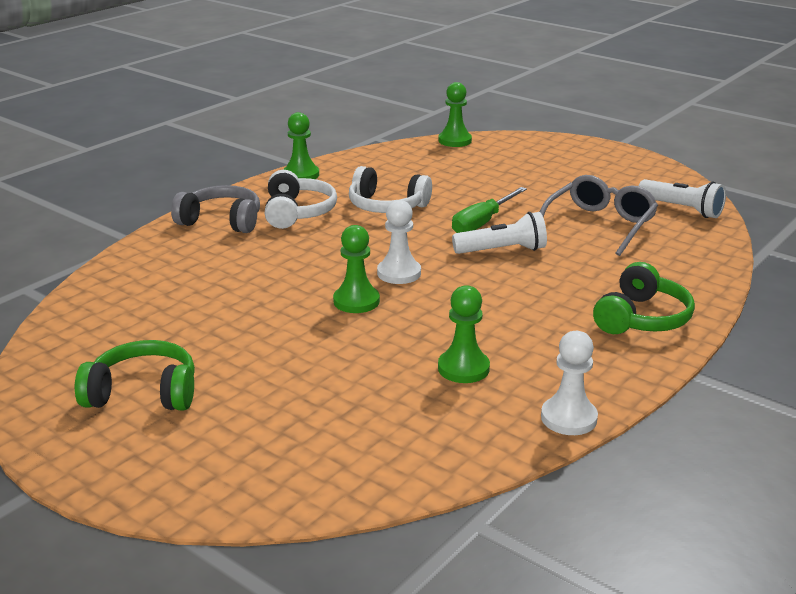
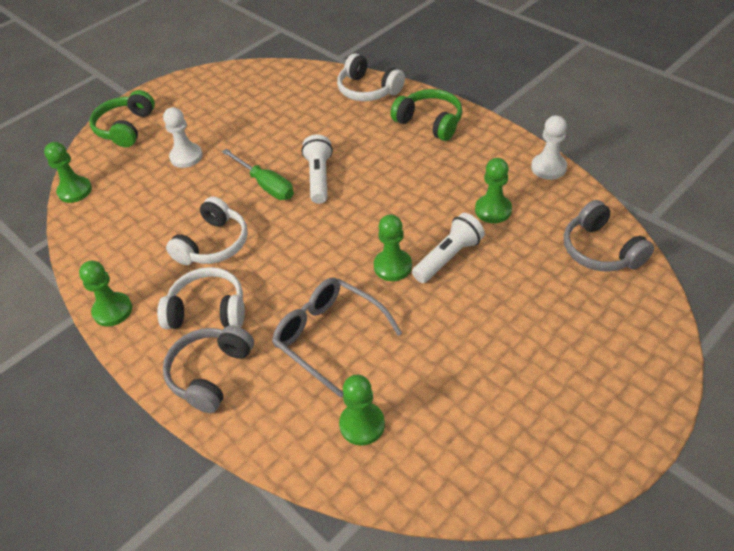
camera: 80 degrees left, 20 degrees up
green headphones [75,340,195,411] -> green headphones moved to [90,90,155,147]
white pawn [377,200,421,284] -> white pawn moved to [163,107,203,168]
grey glasses [540,175,658,256] -> grey glasses moved to [272,277,402,398]
white flashlight [639,179,726,218] -> white flashlight moved to [412,213,485,283]
none -> white headphones [337,53,405,101]
none -> green pawn [339,375,385,446]
none -> grey headphones [564,200,654,272]

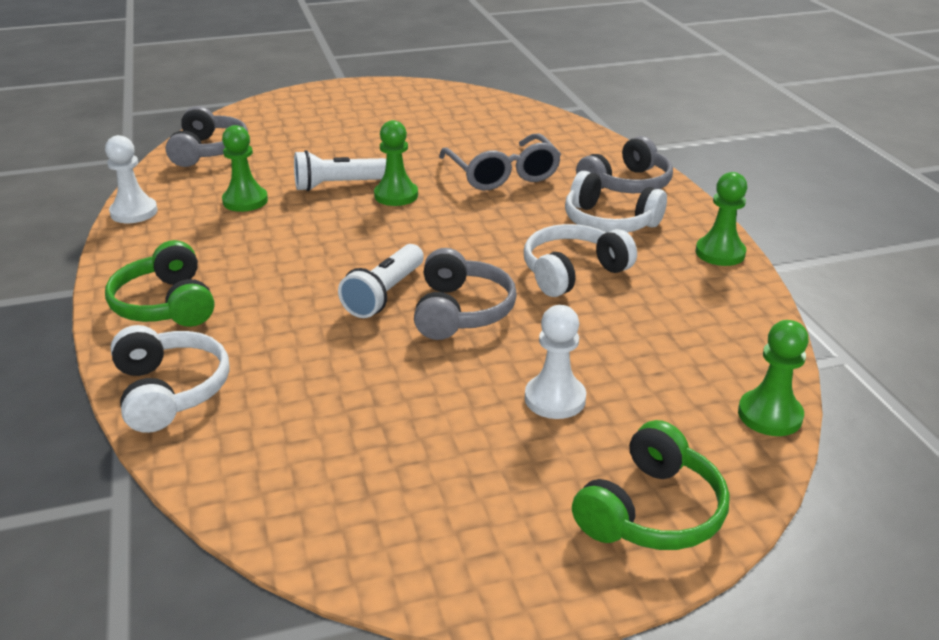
camera: 155 degrees left, 15 degrees down
green screwdriver [222,149,294,200] -> grey headphones [414,248,517,340]
green pawn [339,375,385,446] -> none

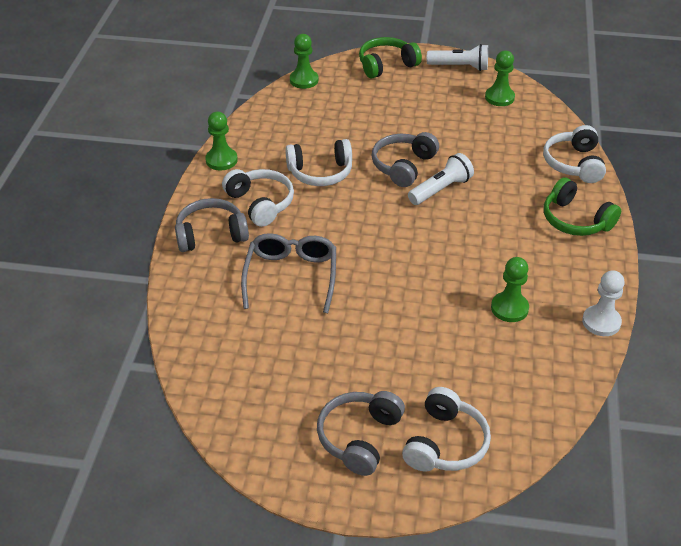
camera: 155 degrees left, 10 degrees up
green headphones [105,240,214,327] -> green headphones turned 135 degrees clockwise [544,177,621,236]
grey headphones [166,106,248,167] -> grey headphones moved to [317,391,405,476]
white flashlight [294,150,386,191] -> white flashlight moved to [427,44,488,71]
green pawn [374,120,418,206] -> green pawn moved to [485,50,515,106]
white pawn [525,305,586,419] -> none
none -> white headphones [402,387,491,472]

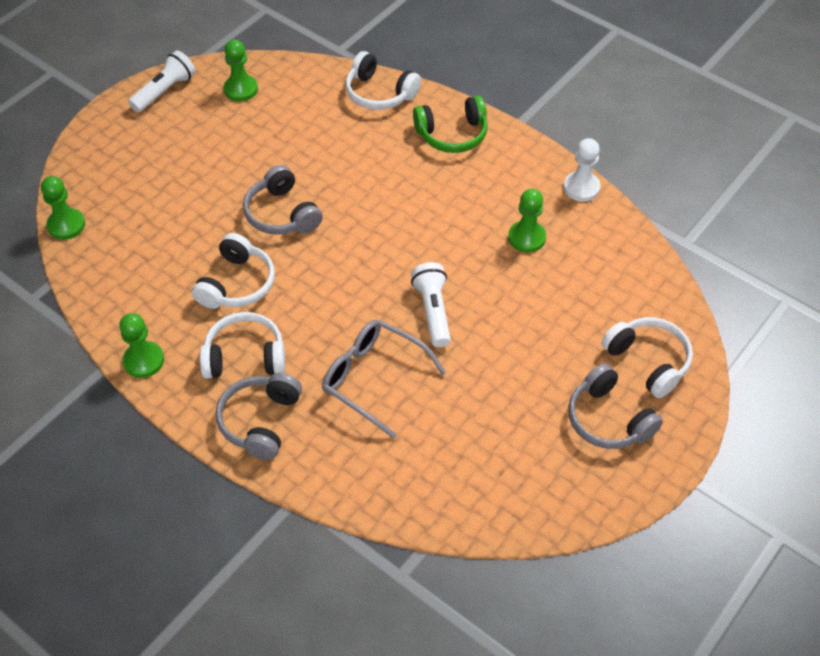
camera: 60 degrees left, 10 degrees up
green headphones [359,37,422,79] -> none
white flashlight [408,153,474,205] -> white flashlight moved to [411,262,451,347]

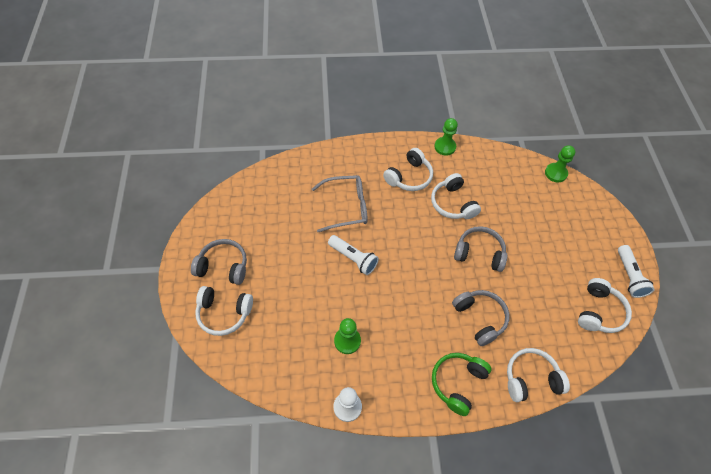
camera: 135 degrees right, 5 degrees up
grey headphones [216,373,302,460] -> grey headphones moved to [452,290,510,346]
green pawn [224,40,258,102] -> white headphones [578,278,632,333]

